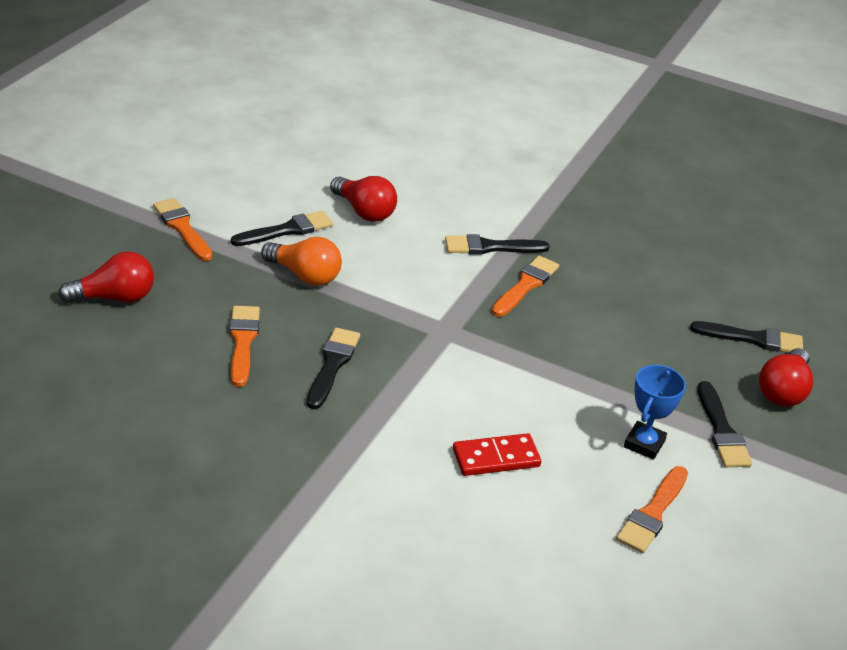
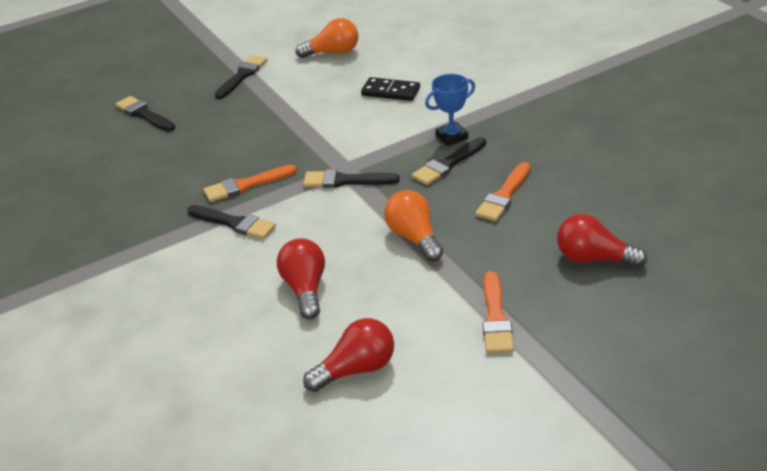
camera: 140 degrees left, 0 degrees up
black brush [231,211,333,246] -> black brush moved to [303,169,400,188]
red domino [453,433,541,476] -> black domino [361,77,420,101]
orange brush [616,466,688,553] -> orange light bulb [295,18,358,58]
blue trophy [624,365,686,460] -> blue trophy moved to [425,74,475,146]
red light bulb [759,348,813,407] -> red light bulb moved to [303,318,394,392]

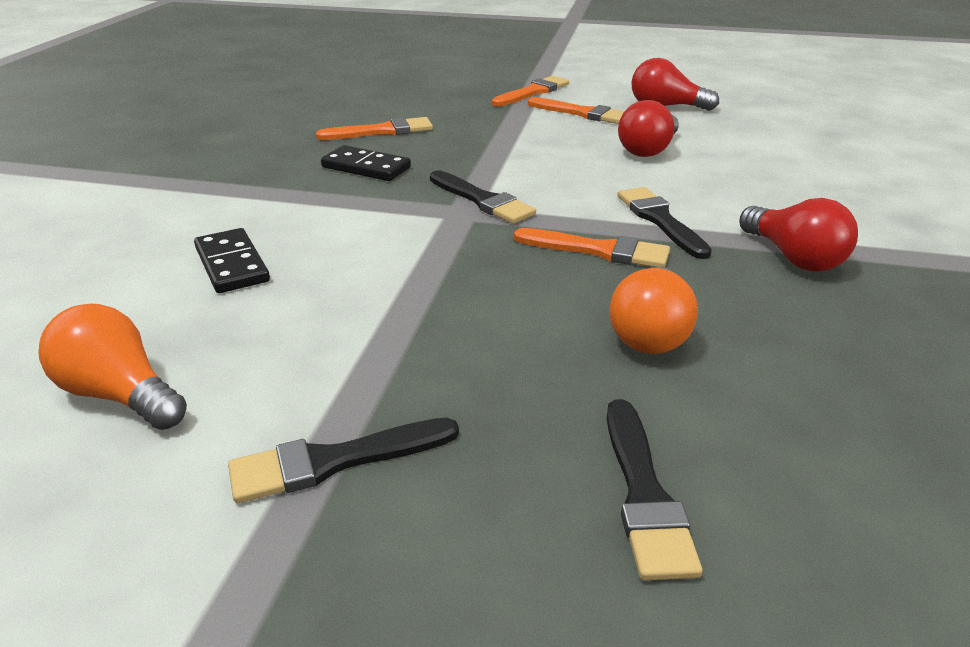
camera: 140 degrees left, 5 degrees down
orange light bulb [384,190,443,262] -> orange light bulb moved to [609,267,698,354]
black brush [412,137,486,185] -> black domino [321,145,411,181]
blue trophy [425,74,475,146] -> none
red light bulb [557,214,647,268] -> red light bulb moved to [739,198,858,272]
none -> orange brush [528,97,625,124]

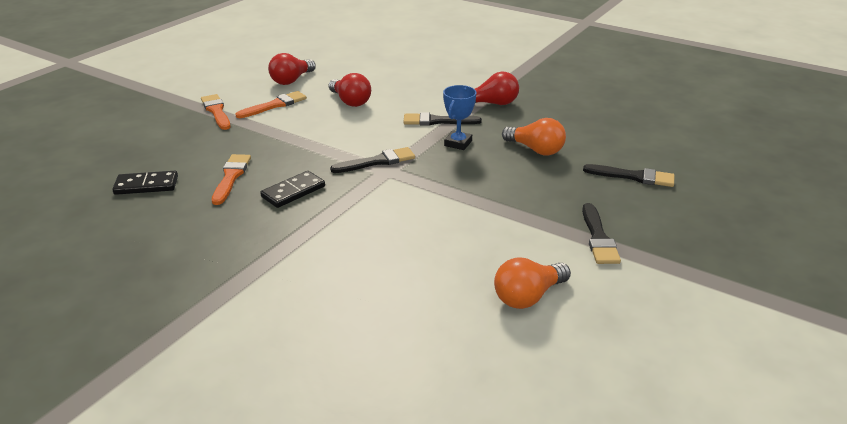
camera: 70 degrees left, 0 degrees up
black domino [194,228,270,293] -> black domino moved to [112,171,178,195]
orange brush [514,228,670,267] -> blue trophy [443,85,476,150]

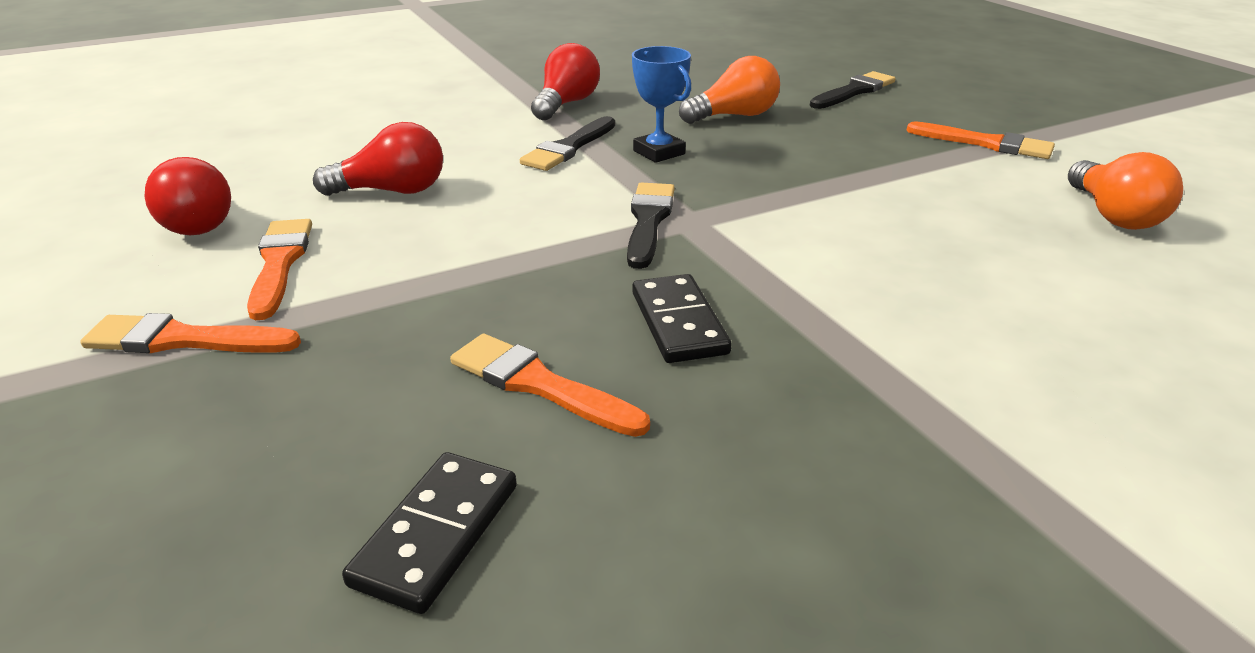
camera: 60 degrees left, 0 degrees up
black brush [582,203,621,264] -> orange brush [906,121,1055,159]

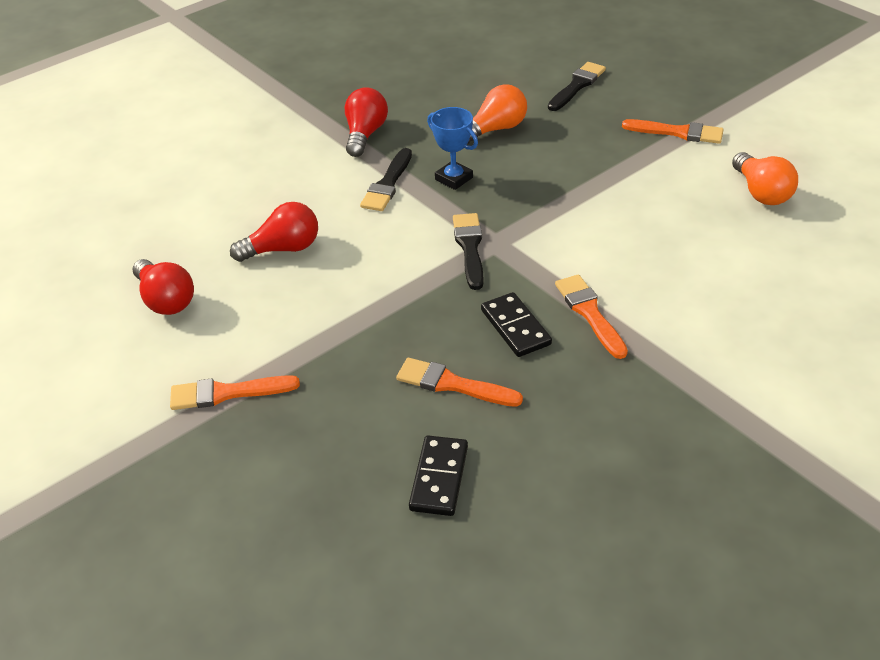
camera: 10 degrees left, 10 degrees up
orange brush [247,219,312,320] -> orange brush moved to [555,274,628,359]

